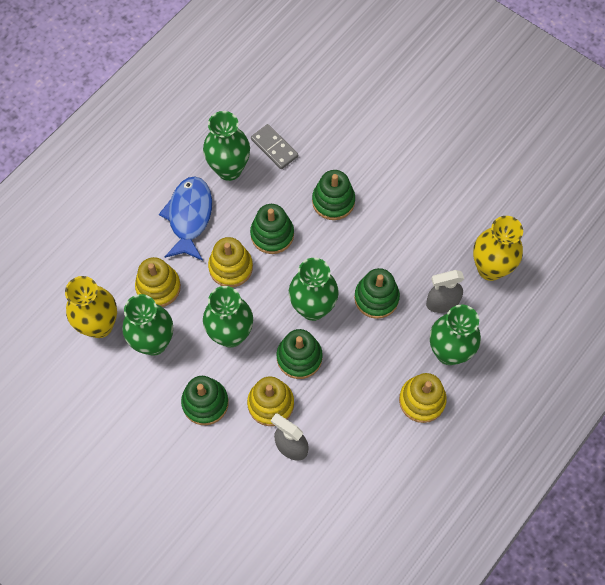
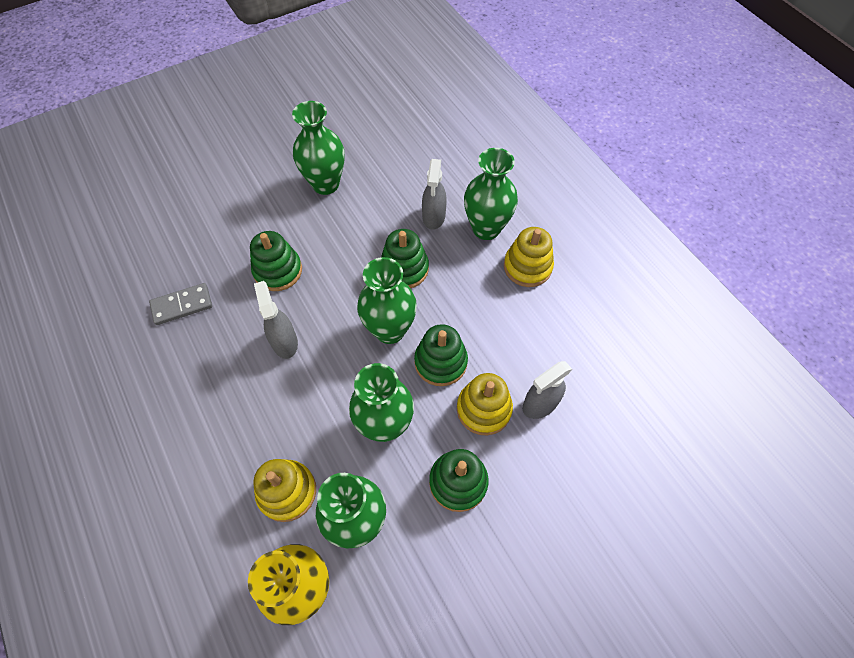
camera: 70 degrees left, 5 degrees down
blue fish [159,176,212,261] -> none
green vase [203,111,250,181] -> green vase moved to [292,101,345,195]
yellow stacking toy [208,237,253,287] -> none
green stacking toy [250,204,294,254] -> grey spray bottle [254,281,298,359]
yellow vase [473,216,523,281] -> none

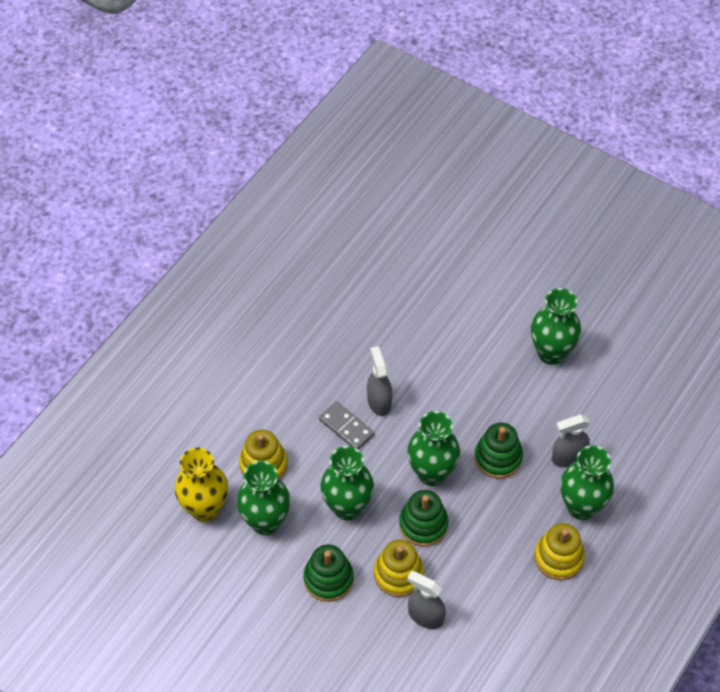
camera: 65 degrees right, 5 degrees down
grey domino [149,283,212,325] -> grey domino moved to [319,401,374,450]
green stacking toy [250,231,302,291] -> none
grey spray bottle [254,281,298,359] -> grey spray bottle turned 60 degrees counterclockwise [367,346,392,416]

